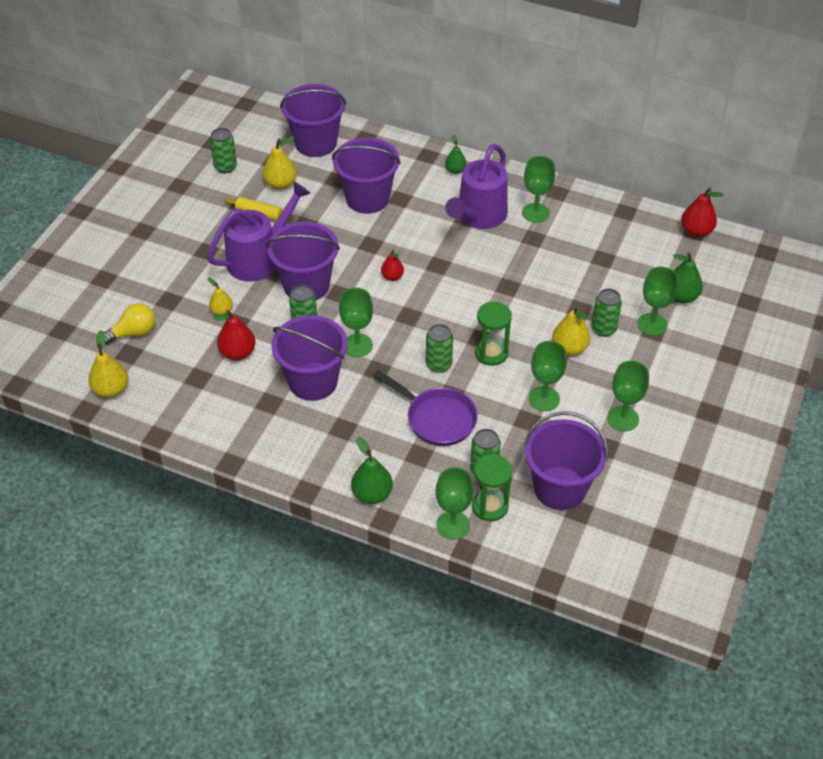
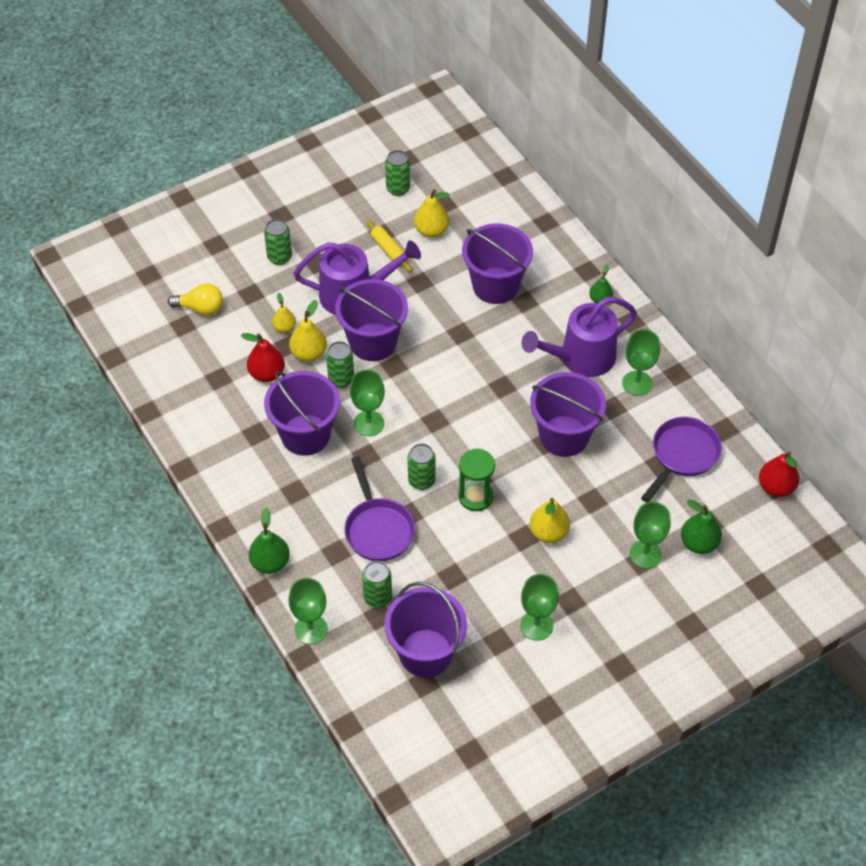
camera: 35 degrees right, 5 degrees up
yellow pear [88,330,128,398] -> yellow pear moved to [289,300,327,362]
purple bucket [280,84,346,157] -> purple bucket moved to [530,372,606,457]
red pear [381,250,404,281] -> none
green hourglass [472,454,512,521] -> none
green goblet [529,341,567,411] -> none
green can [591,289,622,337] -> green can moved to [264,219,292,265]
none -> purple pan [641,417,722,502]

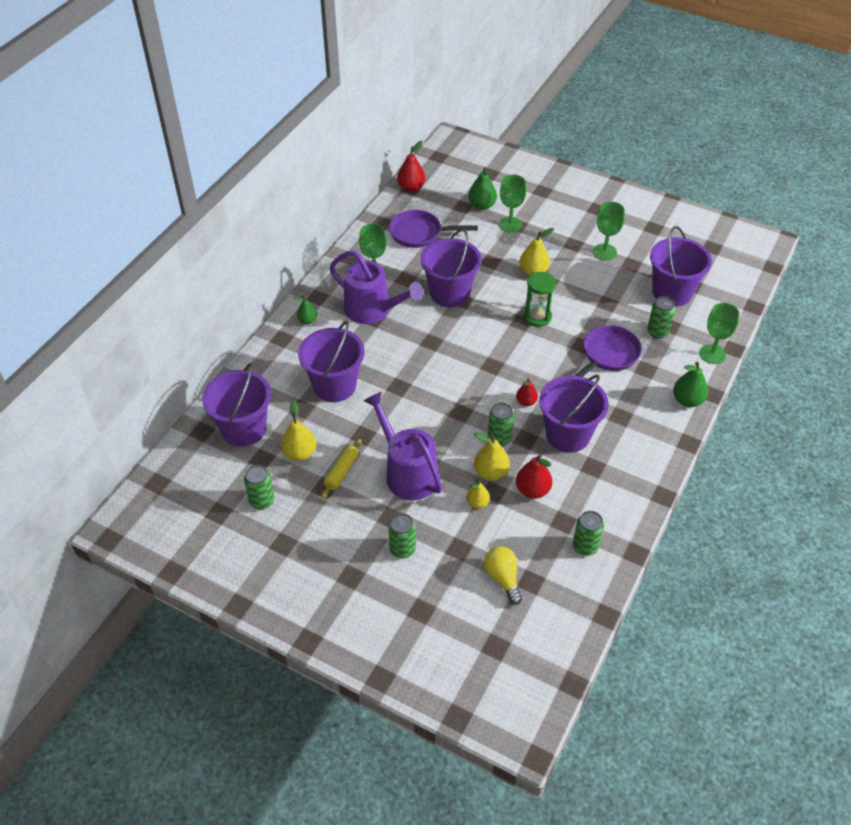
camera: 120 degrees left, 5 degrees down
purple bucket [335,279,408,361] -> purple bucket moved to [202,363,271,447]
green goblet [350,370,385,436] -> red pear [516,378,538,406]
green can [408,443,436,490] -> green can moved to [573,511,604,556]

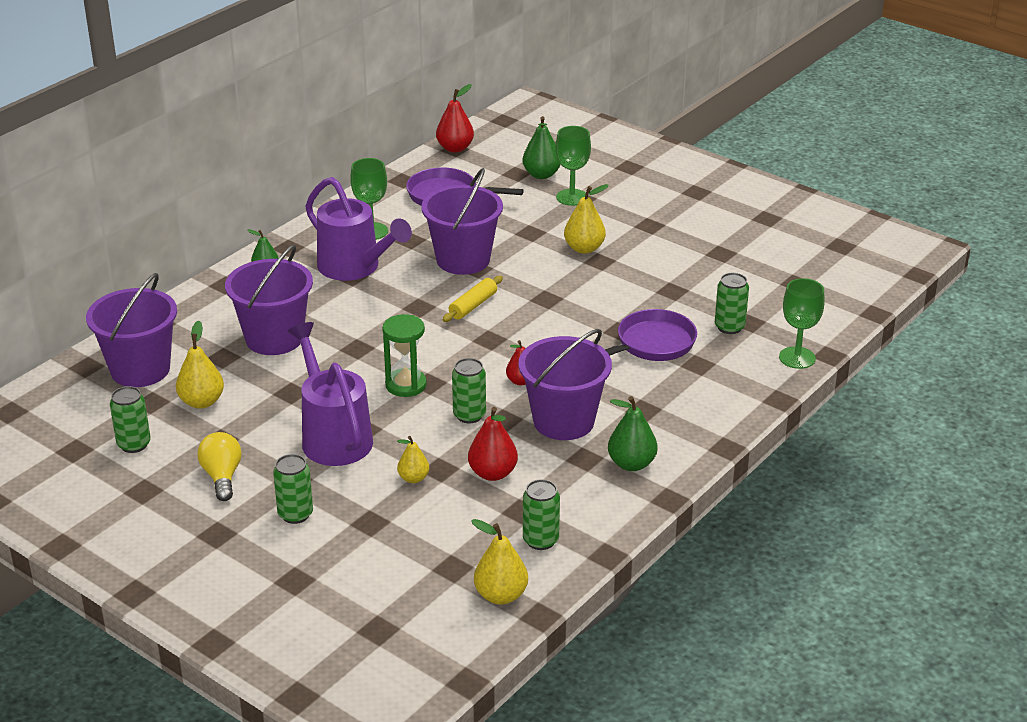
camera: 10 degrees right, 15 degrees down
yellow rolling pin [321,439,362,498] -> yellow rolling pin moved to [443,276,503,322]
yellow pear [474,432,510,481] -> yellow pear moved to [471,519,528,604]
yellow light bulb [484,546,522,605] -> yellow light bulb moved to [197,432,242,501]
green hourglass [524,272,556,327] -> green hourglass moved to [382,314,427,397]
green goblet [593,202,625,260] -> none
purple bucket [650,226,712,307] -> none
green pear [673,362,708,407] -> green pear moved to [608,396,658,471]

